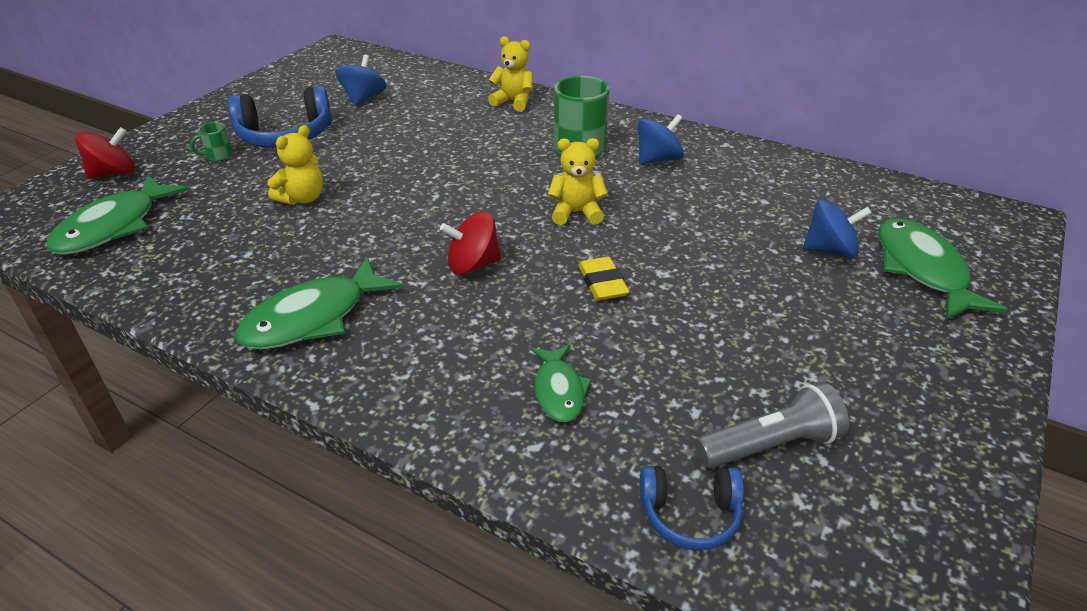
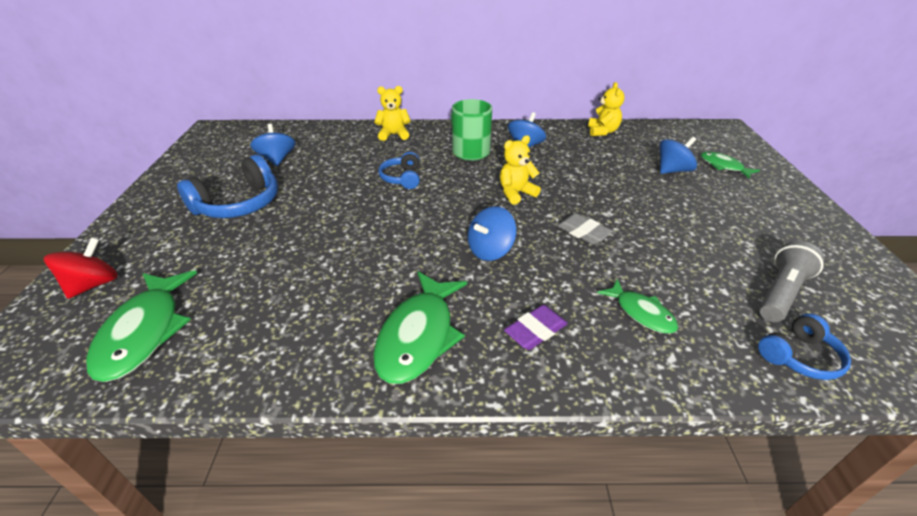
camera: 30 degrees left, 0 degrees up
green mug [190,122,233,161] -> none
yellow teddy bear [267,125,323,205] -> yellow teddy bear moved to [588,82,625,136]
red spinning top [440,211,501,275] -> blue spinning top [468,206,517,261]
yellow eraser [578,257,630,301] -> grey eraser [557,213,613,244]
green fish [879,218,1008,320] -> green fish [701,152,760,179], size x0.58
none -> blue headphones [379,152,420,189]
none -> purple eraser [504,305,568,350]

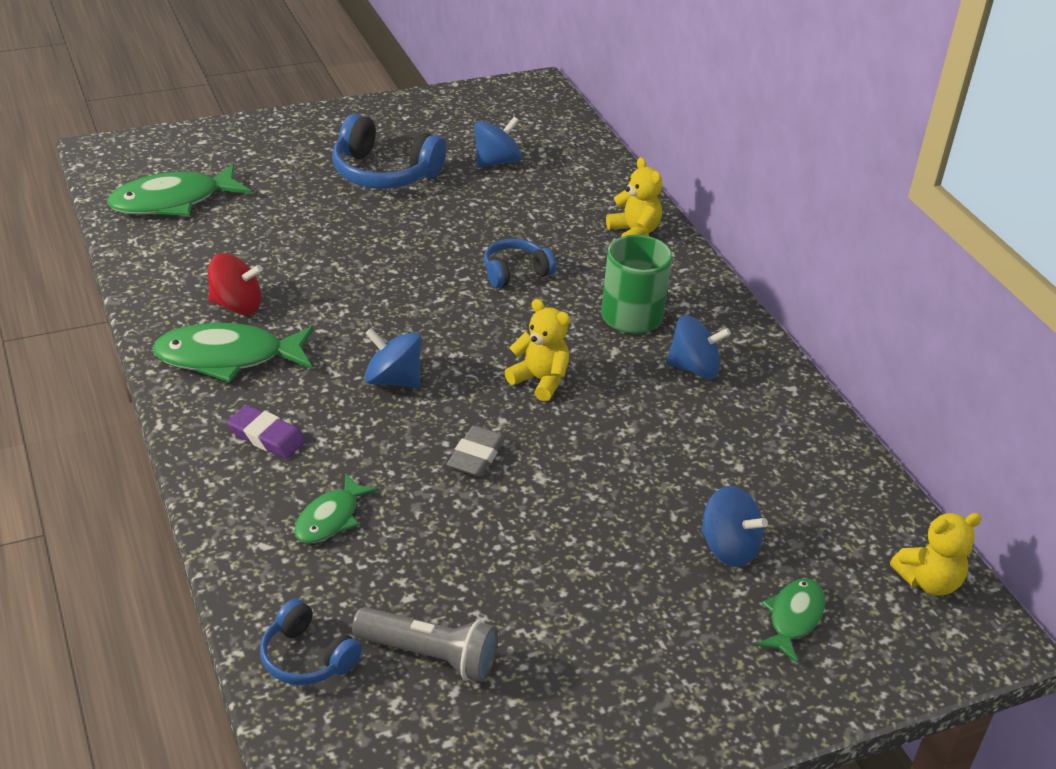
camera: 65 degrees right, 0 degrees up
red spinning top [44,237,118,299] -> red spinning top moved to [208,253,263,315]
yellow teddy bear [588,82,625,136] -> yellow teddy bear moved to [890,513,982,596]

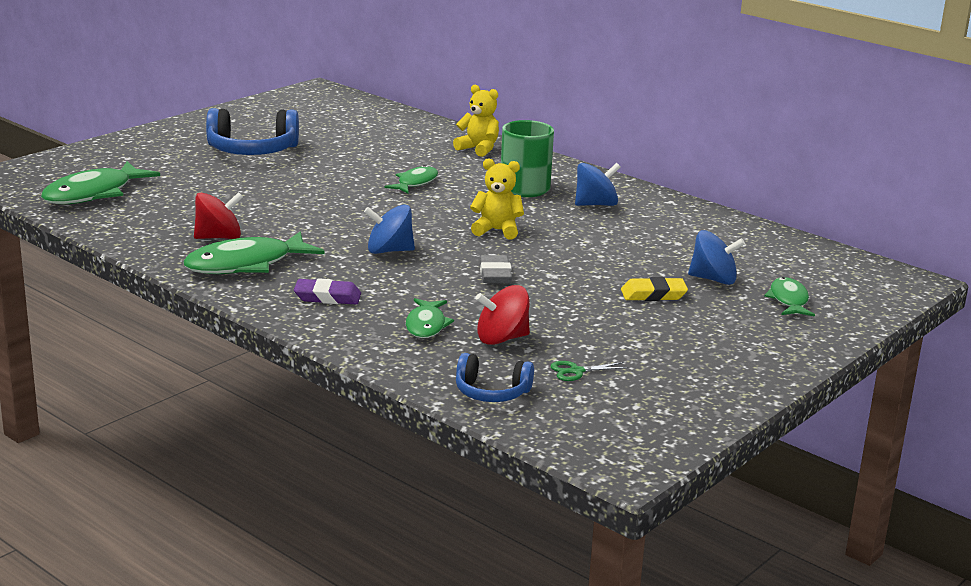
camera: 25 degrees left, 15 degrees down
grey flashlight [352,607,498,682] -> green scissors [550,361,629,381]
blue spinning top [474,117,521,167] -> none
blue headphones [484,239,556,288] -> green fish [385,165,438,194]
yellow teddy bear [890,513,982,596] -> none
none -> red spinning top [476,285,530,345]
none -> yellow eraser [621,277,688,301]

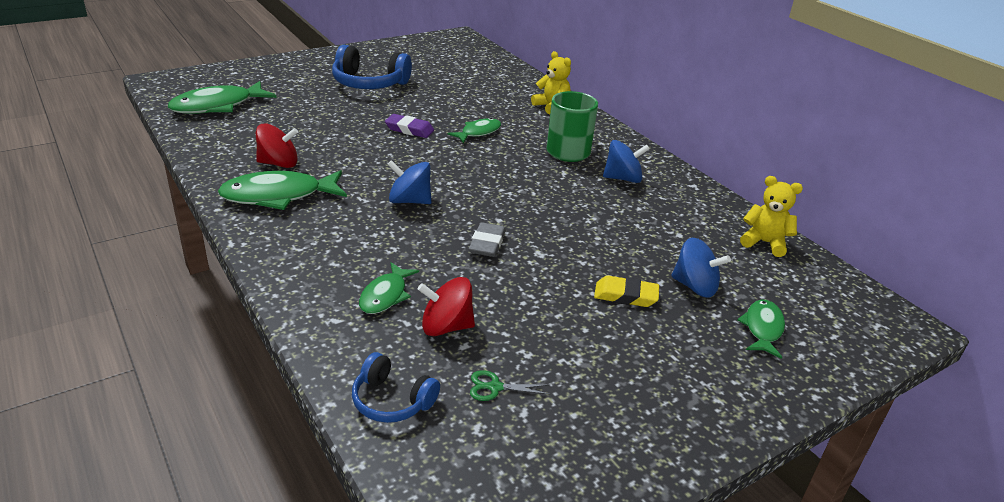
camera: 15 degrees right, 10 degrees up
purple eraser [294,278,361,304] -> purple eraser moved to [385,114,434,138]
yellow teddy bear [470,158,524,239] -> yellow teddy bear moved to [740,176,803,257]

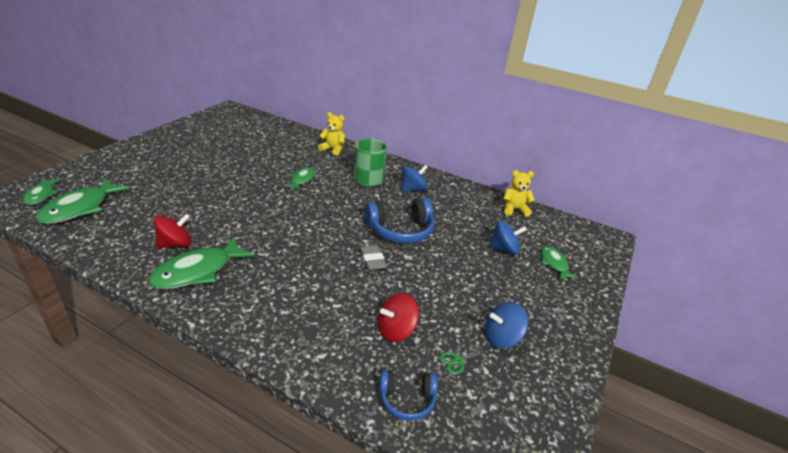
camera: 30 degrees left, 0 degrees up
blue headphones [332,45,412,89] -> blue headphones moved to [365,197,434,244]
green fish [359,262,419,314] -> green fish moved to [23,179,61,205]
purple eraser [385,114,434,138] -> none
blue spinning top [387,160,431,204] -> blue spinning top moved to [485,302,528,349]
yellow eraser [594,275,659,307] -> none

